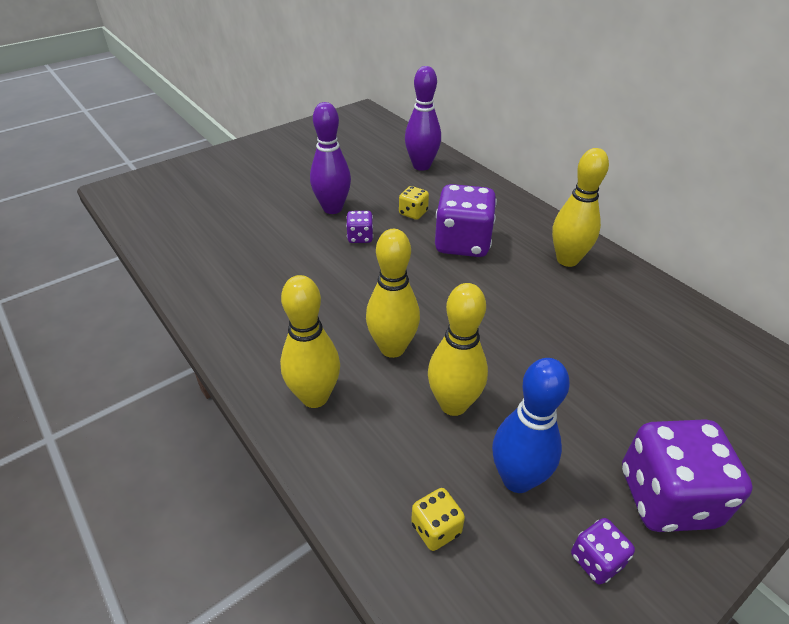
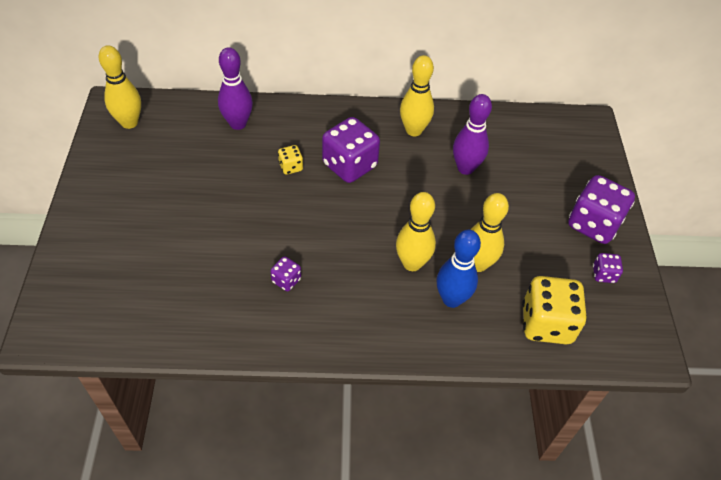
camera: 55 degrees left, 10 degrees up
yellow bowling pin [280,275,340,408] -> yellow bowling pin moved to [99,45,141,129]
purple bowling pin [310,102,351,214] -> purple bowling pin moved to [453,94,492,175]
purple dice [346,211,373,243] -> purple dice moved to [270,256,301,291]
yellow dice [411,488,465,551] -> yellow dice [522,276,587,344], size x2.11
blue bowling pin [492,358,570,493] -> blue bowling pin moved to [436,230,481,308]

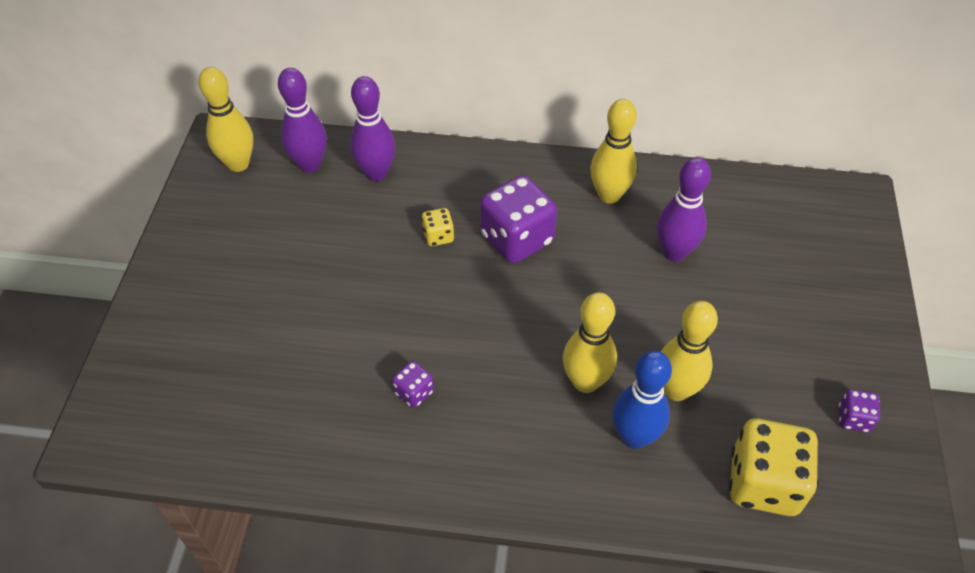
camera: 10 degrees right, 0 degrees up
purple dice [568,175,635,244] -> none
none -> purple bowling pin [278,68,327,173]

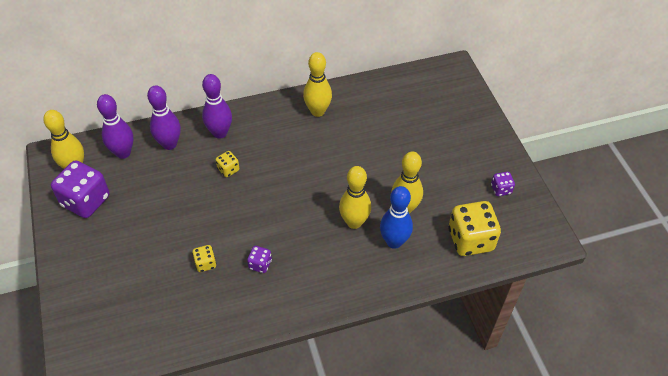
camera: 25 degrees left, 0 degrees up
purple dice [480,175,557,263] -> purple dice moved to [51,160,109,218]
purple bowling pin [657,157,711,262] -> purple bowling pin moved to [202,74,232,139]
none -> yellow dice [192,245,216,272]

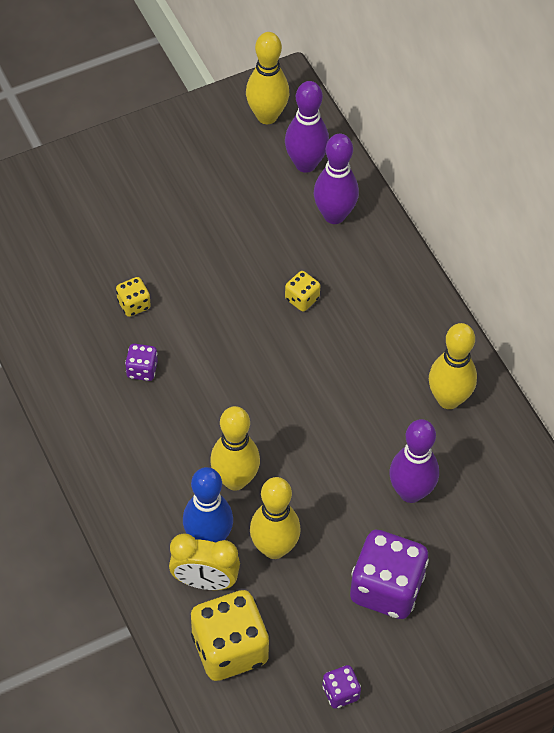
camera: 80 degrees right, 5 degrees up
purple dice [51,160,109,218] -> purple dice moved to [350,530,429,619]
purple bowling pin [202,74,232,139] -> purple bowling pin moved to [389,419,439,503]
none -> yellow clock [169,533,240,590]

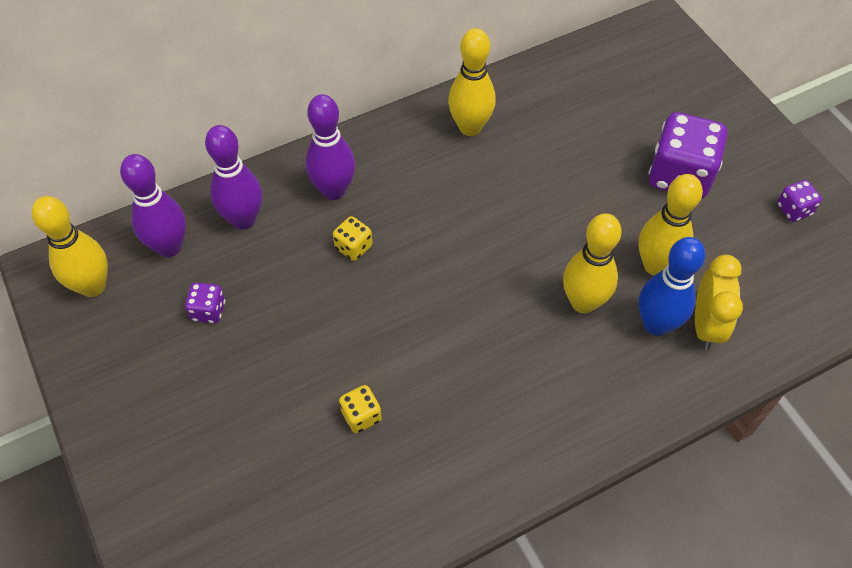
camera: 90 degrees left, 0 degrees up
purple dice [125,343,158,381] -> purple dice moved to [185,282,225,323]
yellow dice [191,590,270,681] -> none
purple bowling pin [389,419,439,503] -> purple bowling pin moved to [305,94,355,200]

